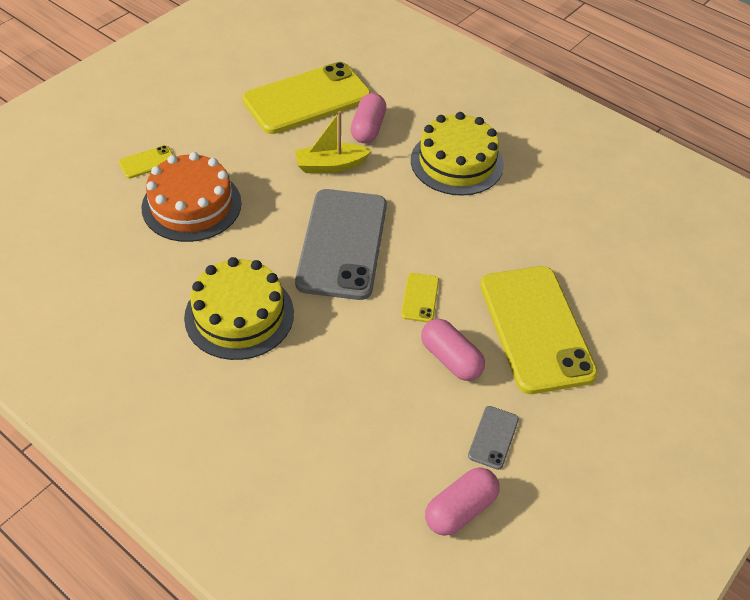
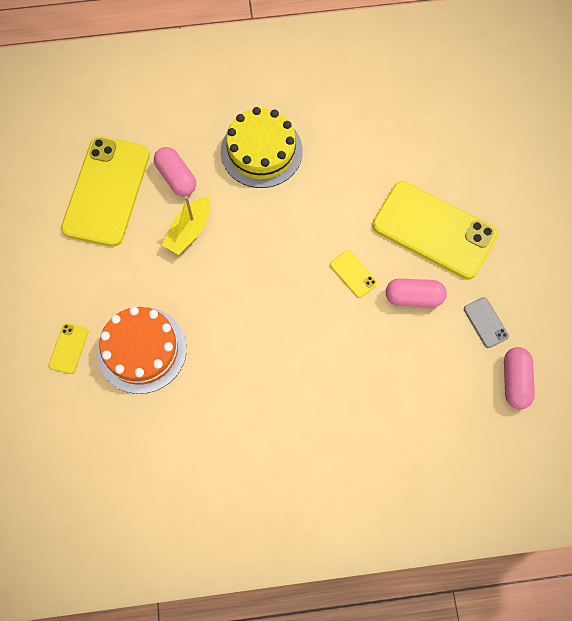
camera: 45 degrees left, 20 degrees up
yellow cake [184,257,294,360] -> none
grey phone [295,189,387,300] -> none

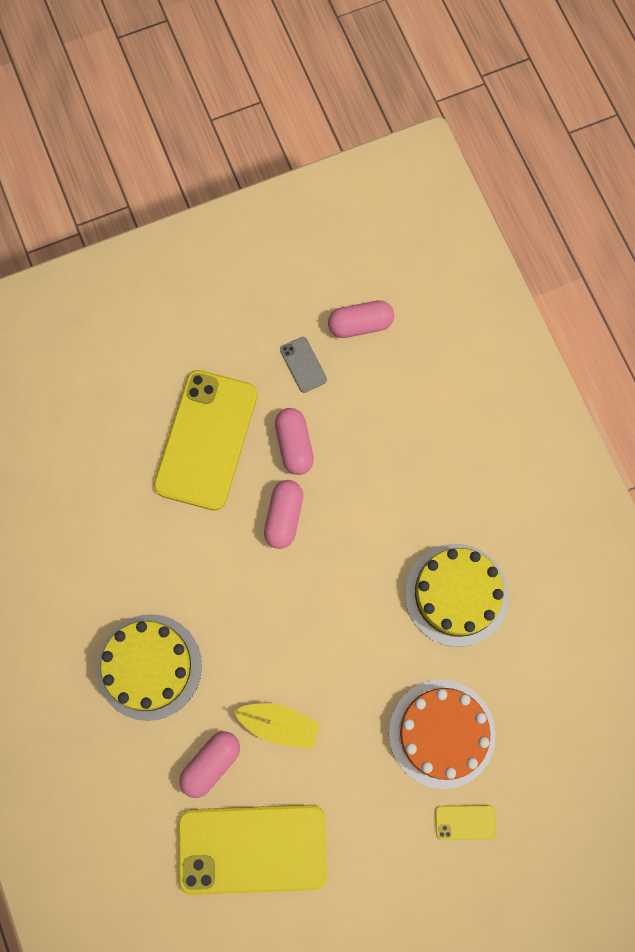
camera: 105 degrees left, 5 degrees up
yellow phone [330,250,377,298] -> pink capsule [264,480,303,549]
grey phone [464,297,509,348] -> grey phone turned 75 degrees counterclockwise [280,337,327,393]
none -> yellow cake [405,544,508,647]

